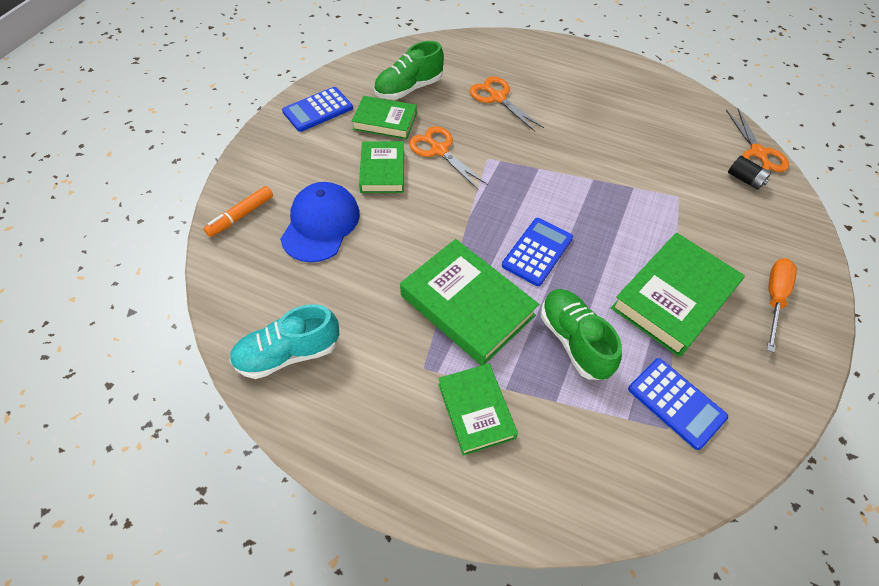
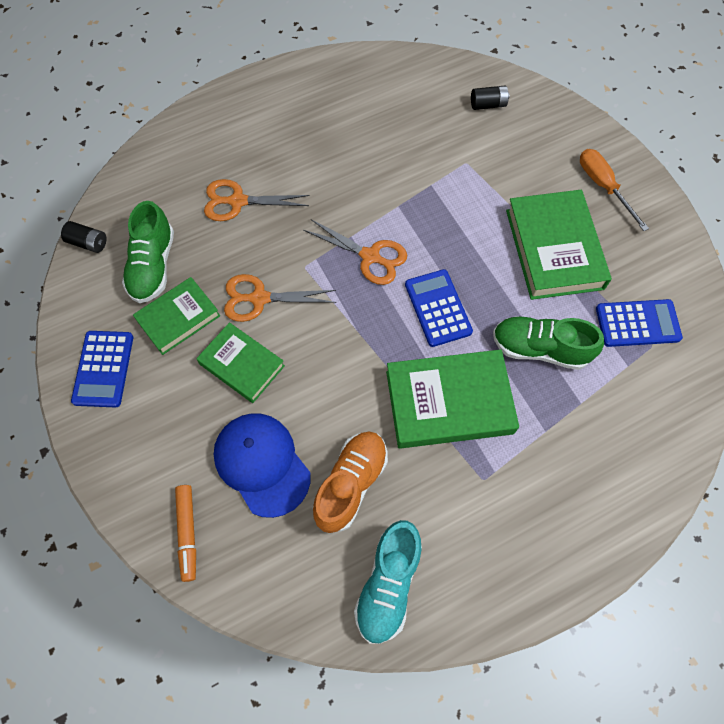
camera: 50 degrees left, 10 degrees up
green book [438,363,518,456] -> none
orange scissors [726,108,789,172] -> orange scissors moved to [303,219,407,285]
none -> black battery [61,221,107,253]
none -> orange shoe [313,432,388,533]

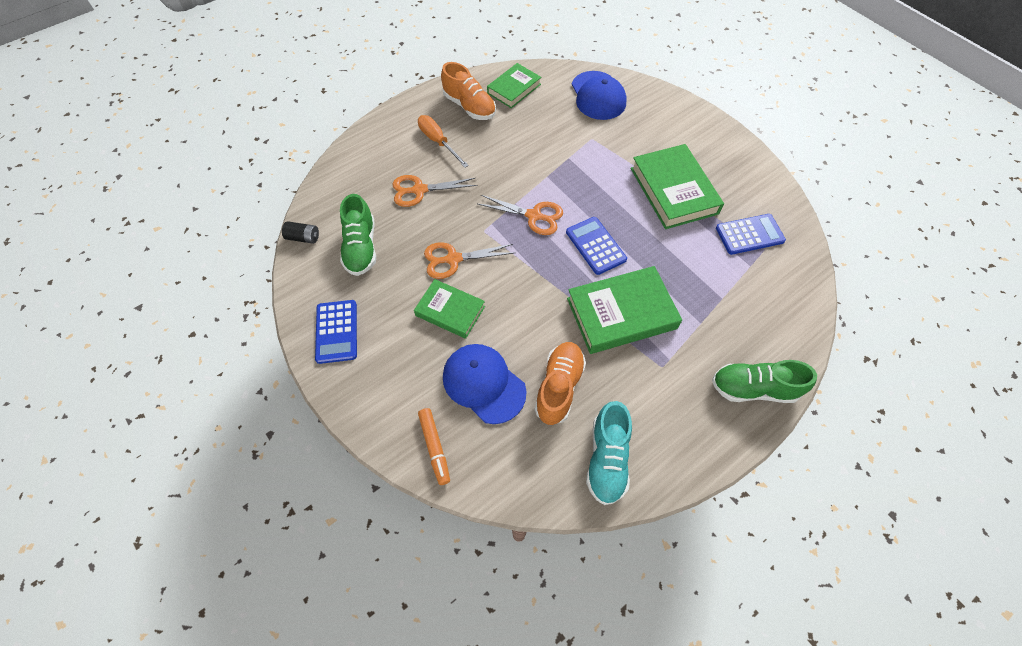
camera: 10 degrees left, 5 degrees down
green book [133,277,220,355] -> green book moved to [487,63,541,108]
black battery [471,86,509,110] -> blue cap [572,71,627,120]
green shoe [493,316,604,370] -> green shoe moved to [712,360,817,403]
orange screwdriver [580,149,649,231] -> orange screwdriver moved to [418,115,469,168]
none -> orange shoe [441,62,496,120]

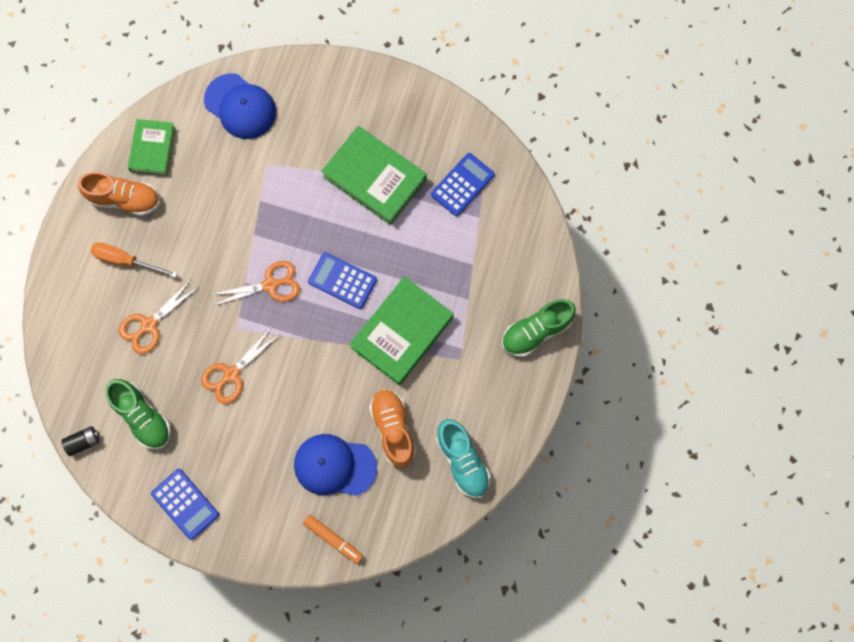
camera: 35 degrees left, 15 degrees up
green book [414,279,485,339] -> none

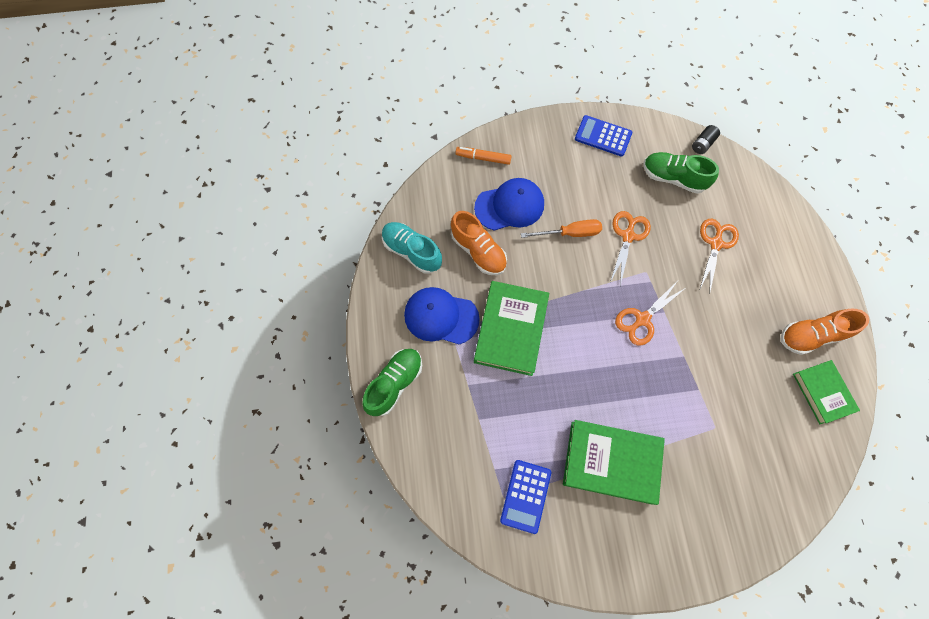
camera: 155 degrees right, 5 degrees down
orange screwdriver [91,242,177,278] -> orange screwdriver moved to [521,219,602,238]
blue cap [204,73,276,139] -> blue cap moved to [404,287,480,344]
blue calculator [308,252,377,309] -> none

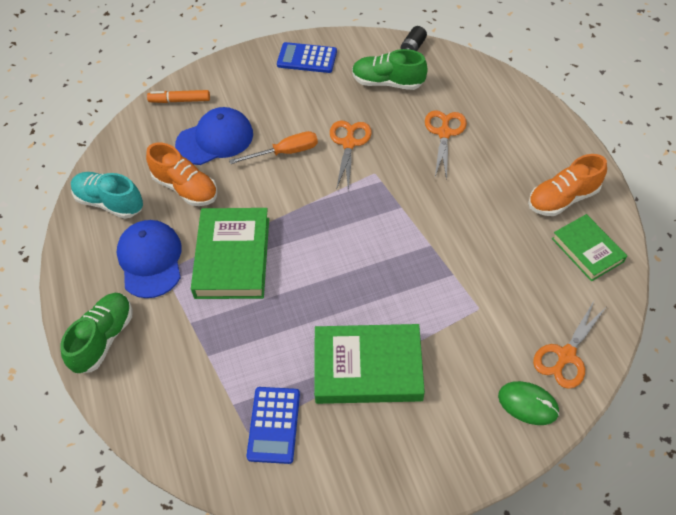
camera: 10 degrees left, 15 degrees down
blue cap [404,287,480,344] -> blue cap turned 75 degrees clockwise [117,220,182,298]
orange scissors [615,282,687,346] -> orange scissors moved to [533,301,607,389]
none -> green mouse [498,381,559,425]

